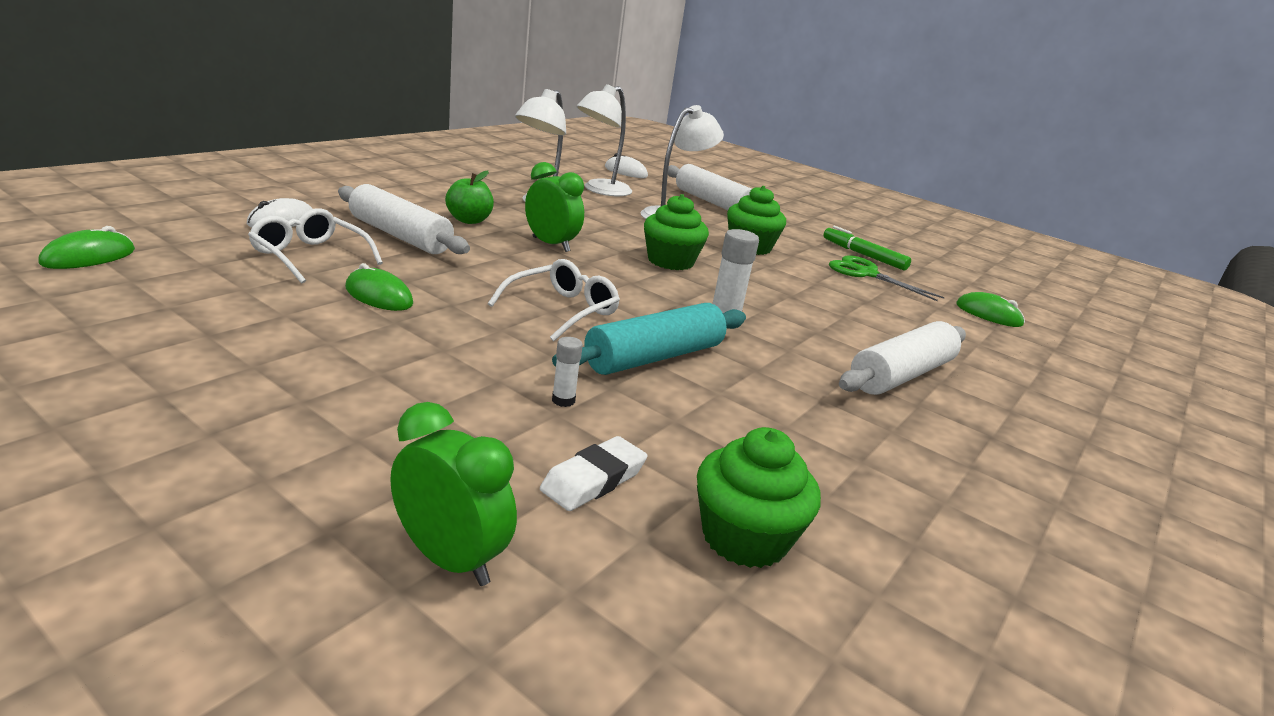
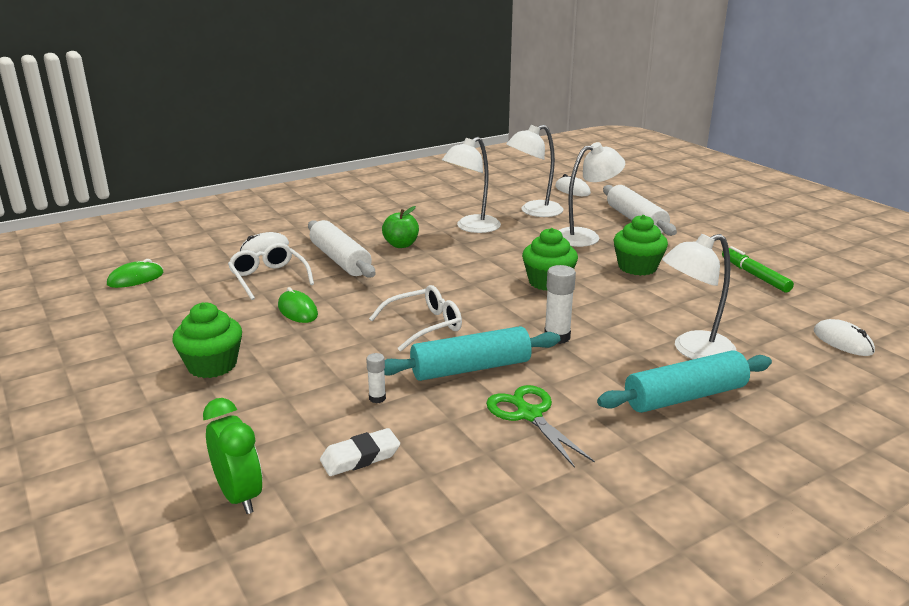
camera: 25 degrees right, 0 degrees up
green clock [525,162,584,252] -> none
green cupcake [697,427,821,568] -> green cupcake moved to [173,302,242,378]
green scissors [829,255,945,301] -> green scissors moved to [486,385,595,468]
white rolling pin [839,321,966,395] -> turquoise rolling pin [597,350,772,413]
green mouse [956,292,1025,327] -> white mouse [814,319,875,356]
none -> white lamp [662,234,736,359]

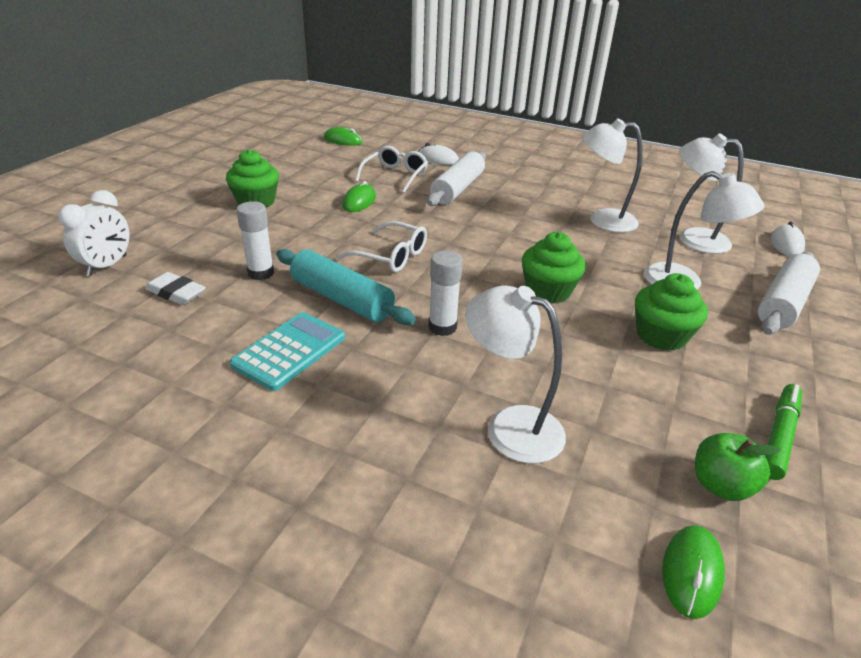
camera: 55 degrees right, 10 degrees up
green clock [203,398,263,514] -> white clock [58,190,130,276]
white glue stick [366,353,386,403] -> white glue stick [236,201,274,280], size x1.75
green apple [382,206,419,248] -> green apple moved to [695,433,781,501]
green scissors [486,385,595,468] -> turquoise calculator [230,312,345,391]
turquoise rolling pin [597,350,772,413] -> none
white mouse [814,319,875,356] -> green mouse [662,525,725,619]

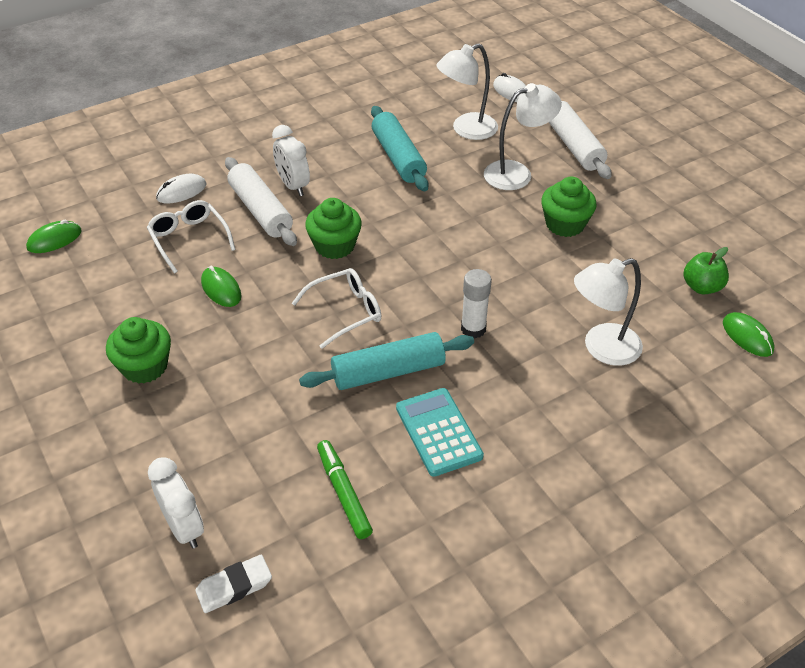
camera: 55 degrees left, 10 degrees up
white eraser [145,272,206,305] -> white eraser moved to [195,555,272,613]
white glue stick [236,201,274,280] -> none
green cupcake [522,232,586,303] -> green cupcake moved to [305,198,362,259]
white lamp [582,118,642,233] -> turquoise rolling pin [371,106,429,191]
green marker [765,384,802,480] -> green marker moved to [317,440,373,539]
none -> white clock [272,125,310,196]

